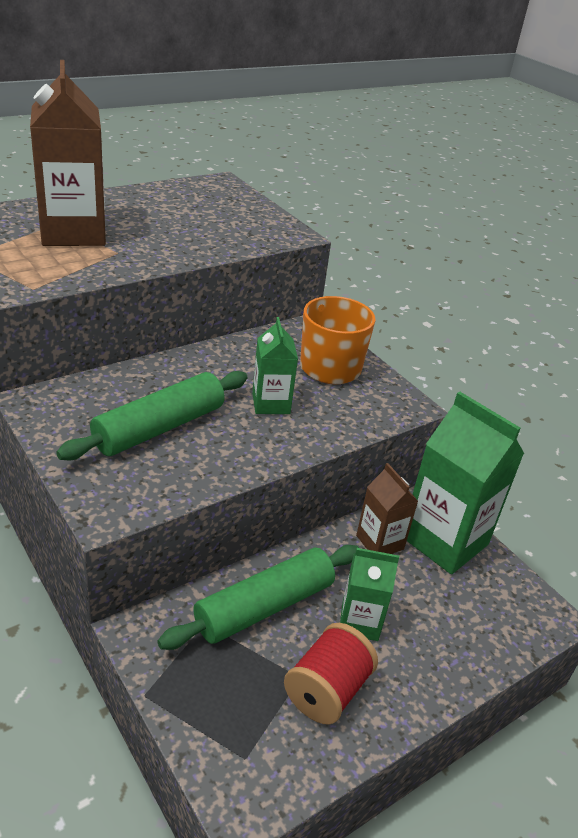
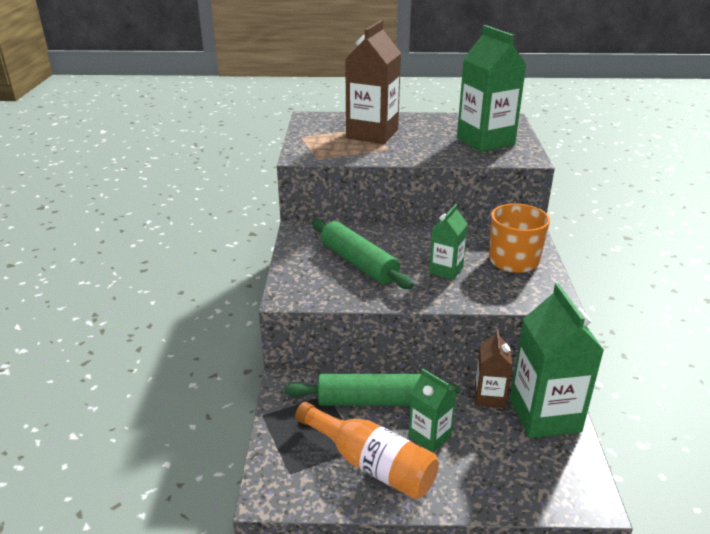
camera: 40 degrees right, 5 degrees down
green rolling pin [56,371,247,460] -> green rolling pin turned 60 degrees clockwise [312,219,414,289]
red spool [284,623,378,725] -> orange bottle [295,402,439,499]
none -> green carton [457,25,527,152]

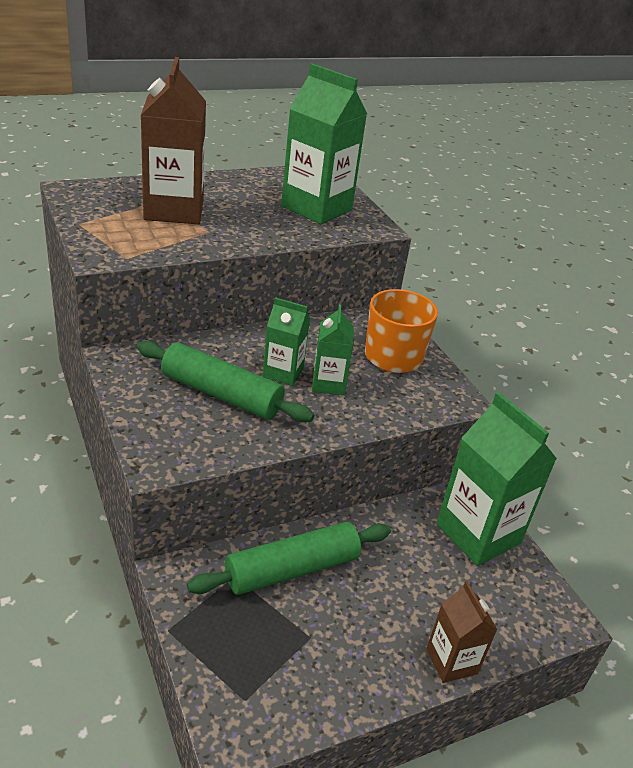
camera: 30 degrees left, 5 degrees up
orange bottle [295,402,439,499] -> none
green carton [408,369,456,452] -> green carton moved to [263,297,310,386]
brown carton [475,329,512,408] -> brown carton moved to [426,581,497,683]

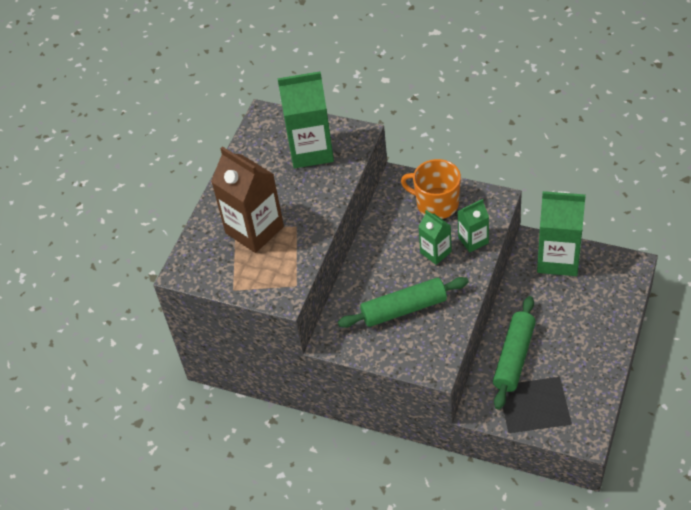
camera: 35 degrees left, 15 degrees up
green carton [263,297,310,386] -> green carton moved to [458,199,489,252]
brown carton [426,581,497,683] -> none

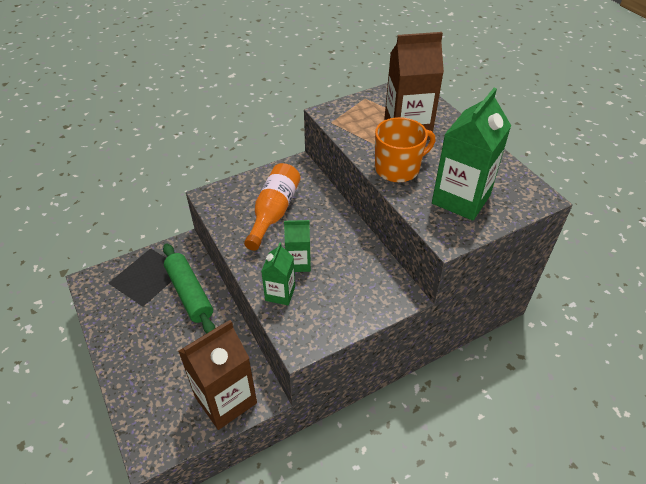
camera: 125 degrees right, 5 degrees down
green rolling pin [338,277,469,328] -> orange bottle [244,163,301,251]
orange mug [401,159,461,219] -> orange mug moved to [375,117,435,182]
green carton [537,191,586,276] -> brown carton [178,320,257,430]

